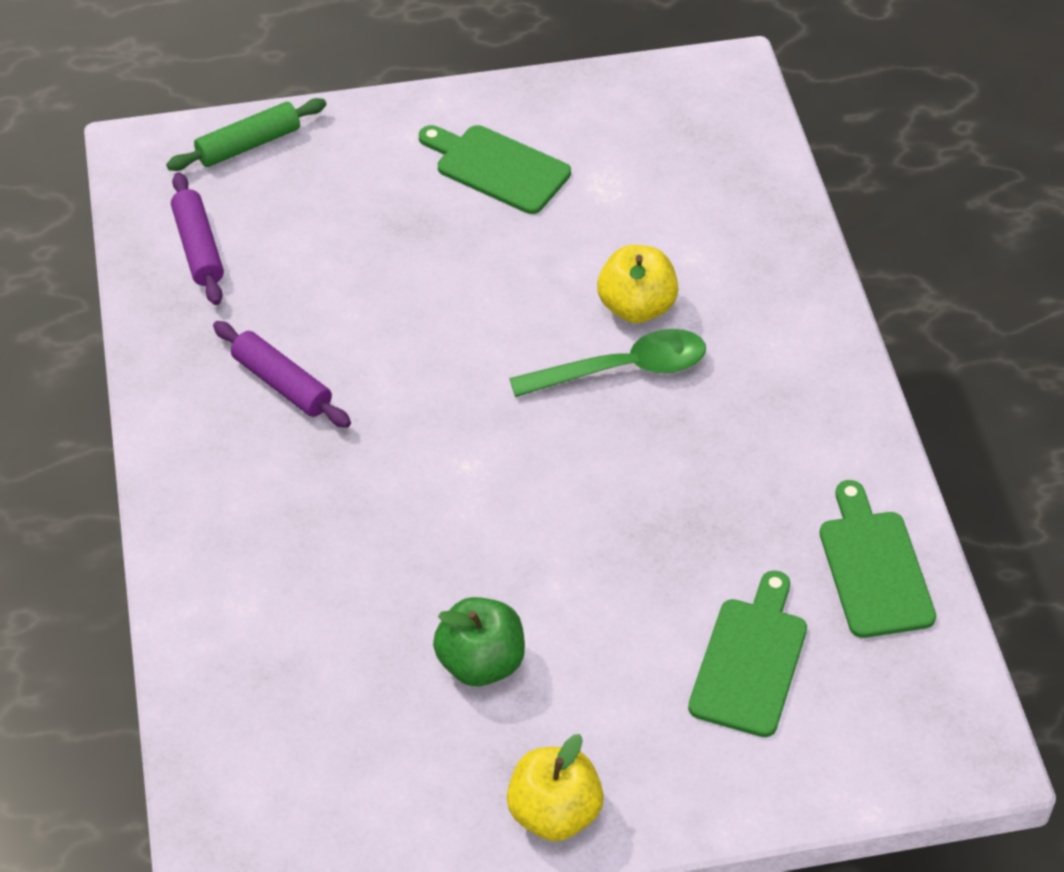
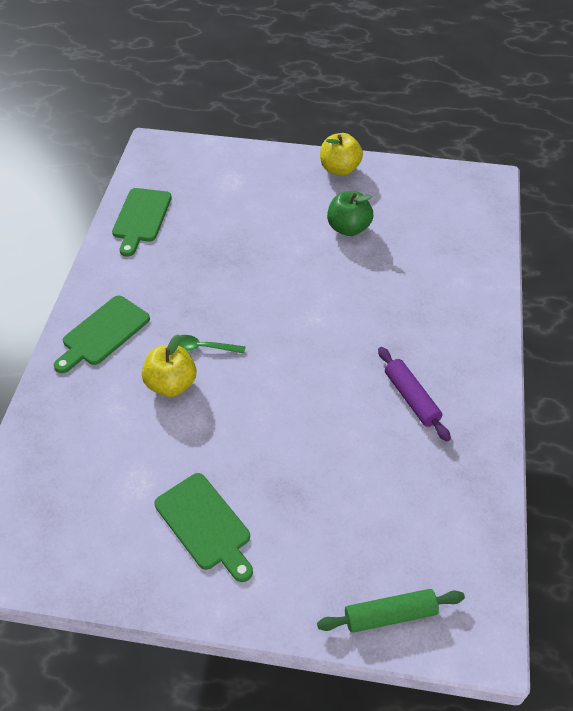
camera: 160 degrees left, 0 degrees up
purple rolling pin [171,172,224,305] -> none
green spoon [509,329,706,397] -> green spoon [179,335,245,354], size x0.60
green cutting board [688,570,807,737] -> green cutting board moved to [54,296,150,373]

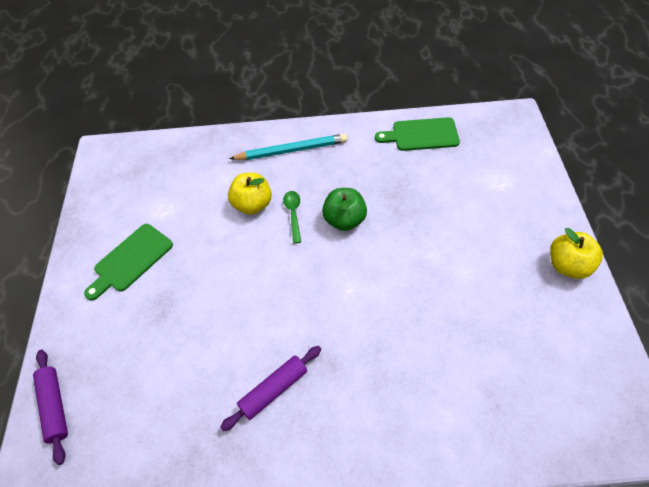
camera: 80 degrees right, 5 degrees up
green cutting board [54,296,150,373] -> turquoise pencil [229,134,348,160]
green rolling pin [317,589,465,633] -> purple rolling pin [33,350,68,465]
green apple [327,191,373,236] -> green apple moved to [322,188,367,231]

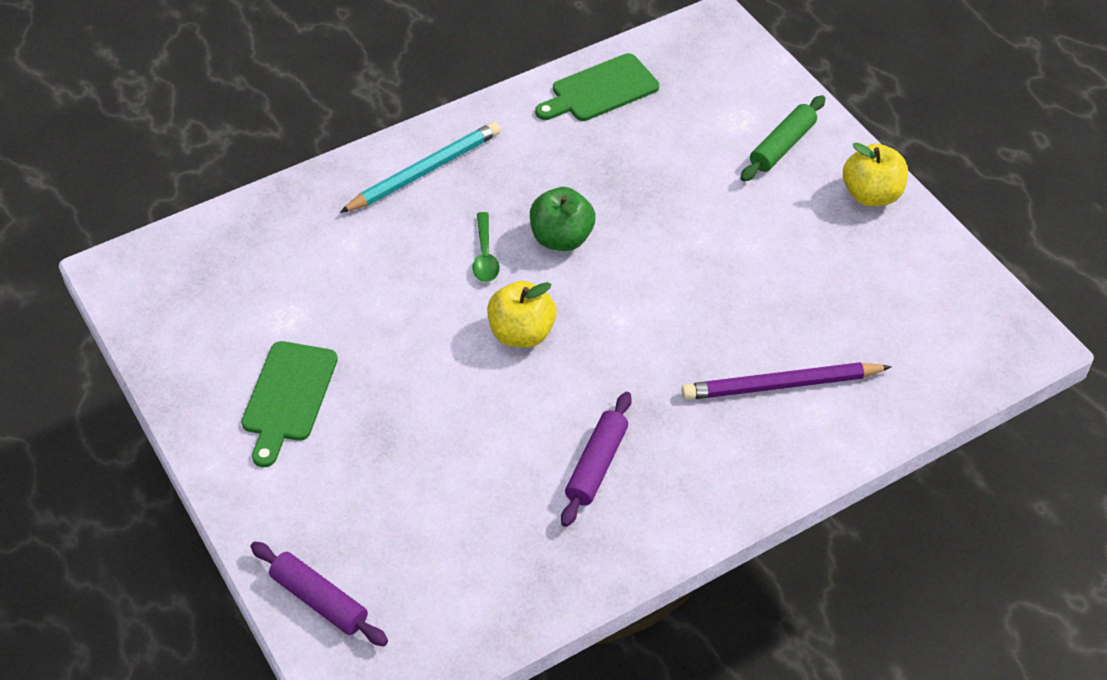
camera: 30 degrees left, 5 degrees down
yellow apple [228,173,272,215] -> yellow apple moved to [487,281,557,348]
green spoon [283,191,301,244] -> green spoon turned 150 degrees counterclockwise [472,212,500,282]
none -> purple pencil [681,362,892,400]
none -> green rolling pin [740,95,826,182]

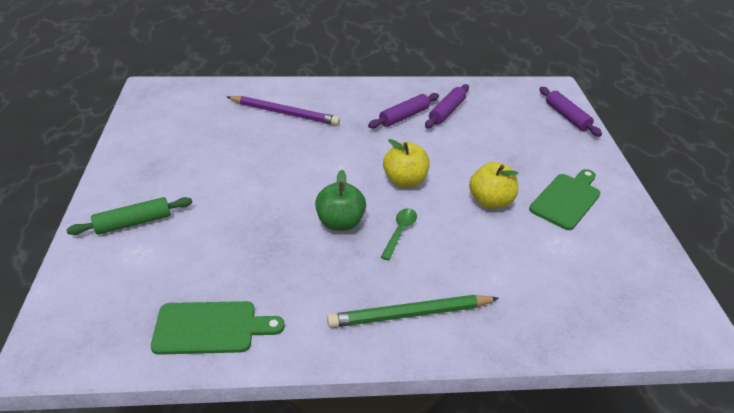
camera: 155 degrees left, 10 degrees down
turquoise pencil [340,122,501,213] -> green pencil [327,295,499,328]
yellow apple [843,142,908,206] -> yellow apple moved to [469,162,518,209]
none -> purple rolling pin [425,84,469,128]

